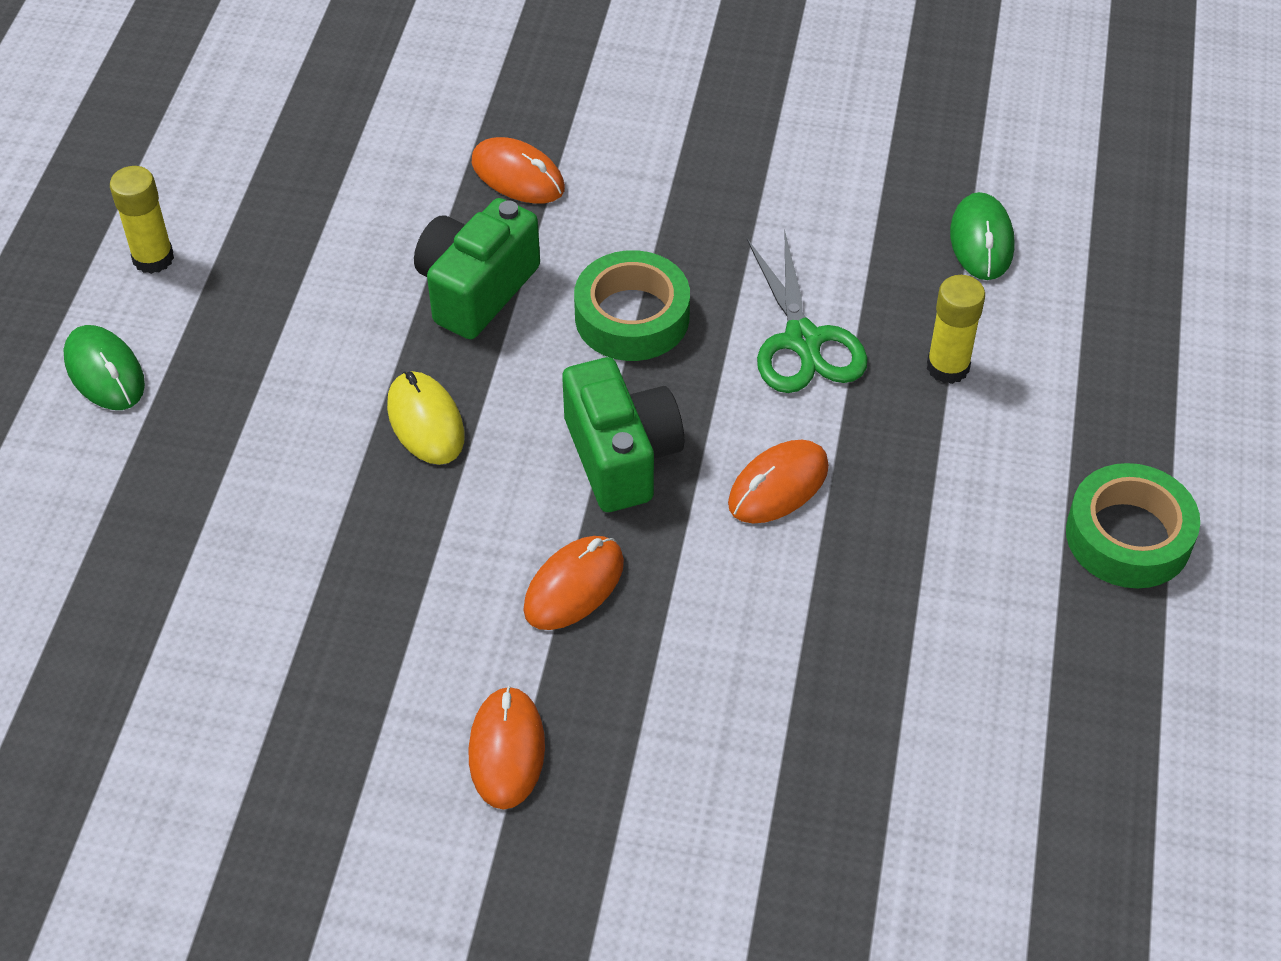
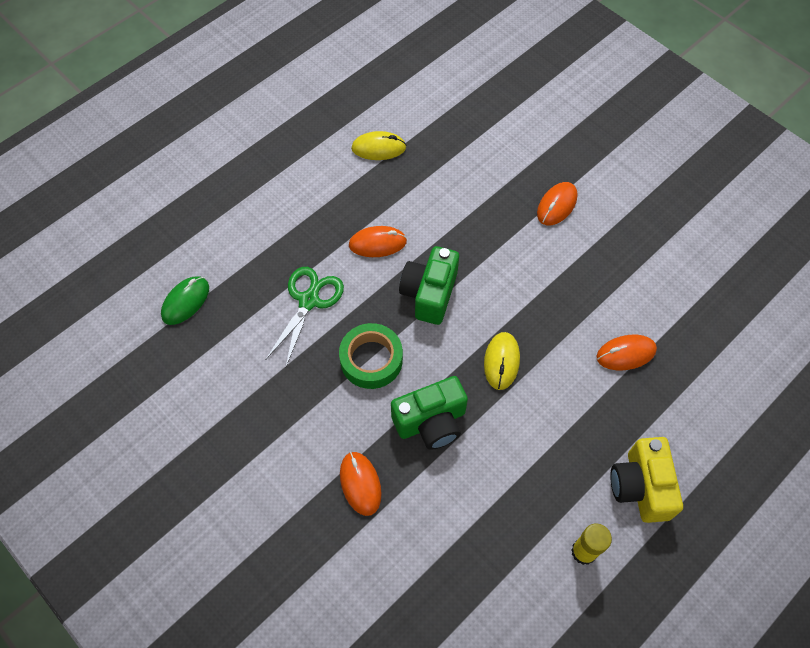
camera: 145 degrees left, 10 degrees up
green mouse [63,325,145,410] -> yellow camera [610,437,683,523]
orange mouse [523,536,624,630] -> orange mouse moved to [596,335,657,370]
yellow glue stick [927,275,985,384] -> none
green tape [1066,463,1200,588] -> none
none -> yellow mouse [351,131,406,160]

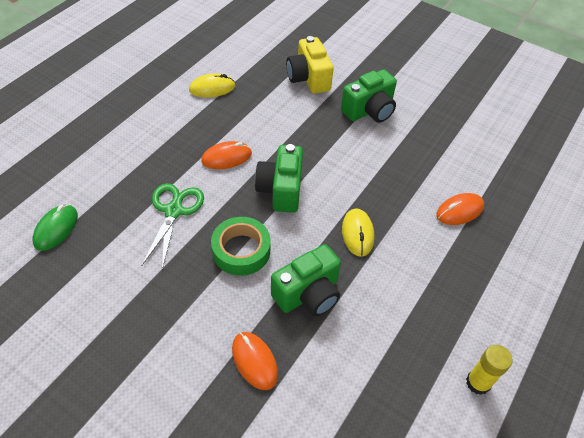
camera: 15 degrees left, 10 degrees down
orange mouse [537,182,578,225] -> green camera [341,69,397,123]
yellow camera [610,437,683,523] -> yellow camera moved to [286,36,334,94]

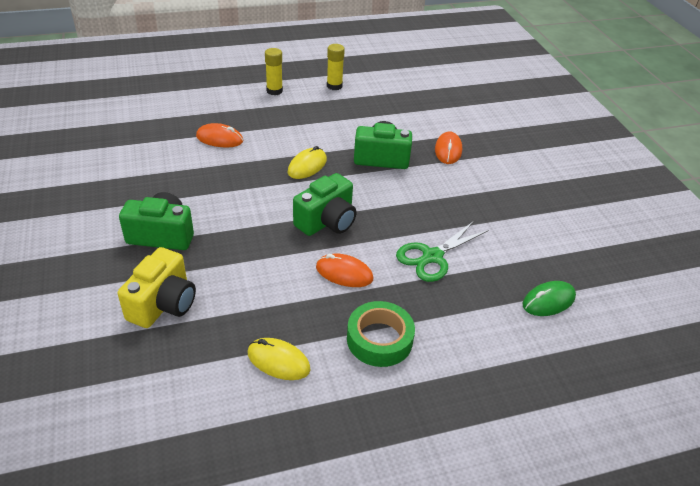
camera: 140 degrees left, 10 degrees down
green tape [211,217,271,276] -> green tape moved to [347,301,415,367]
none -> yellow glue stick [265,48,283,95]

